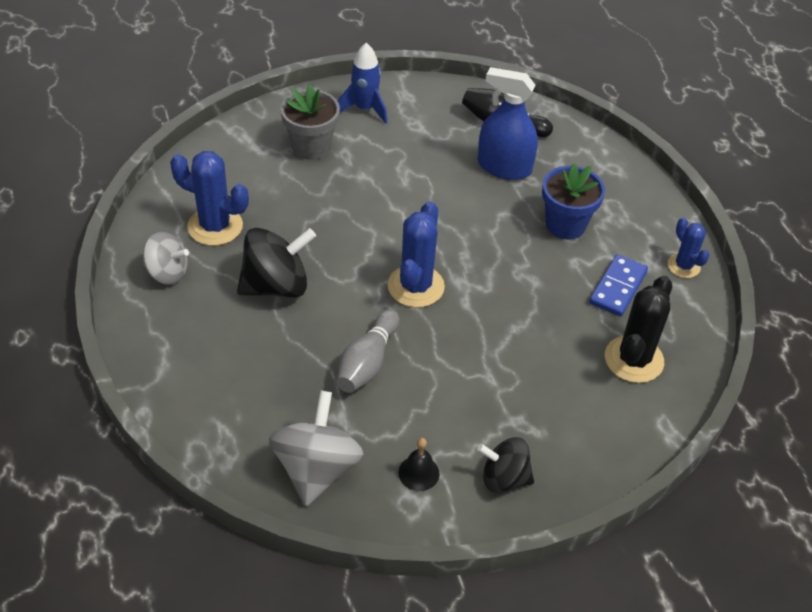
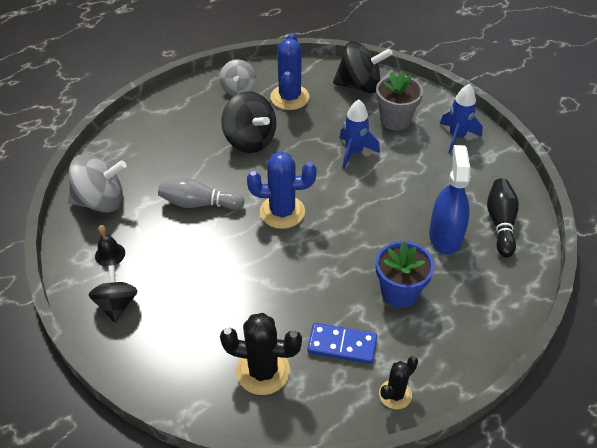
camera: 75 degrees right, 0 degrees up
blue cactus [668,217,709,278] -> black cactus [379,356,418,409]
none -> black spinning top [333,41,392,93]
none -> blue rocket [340,100,380,169]

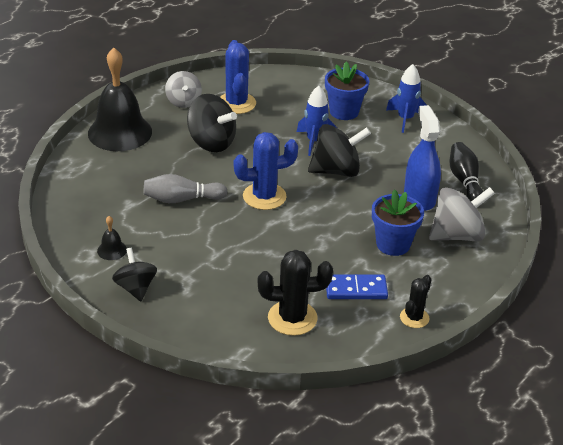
camera: 15 degrees left, 10 degrees down
grey spinning top [68,154,127,213] -> grey spinning top moved to [429,187,495,241]
black spinning top [333,41,392,93] -> black spinning top moved to [308,124,371,177]
grey flower pot [376,70,423,131] -> blue flower pot [325,61,369,120]
none -> black bell [88,48,152,151]

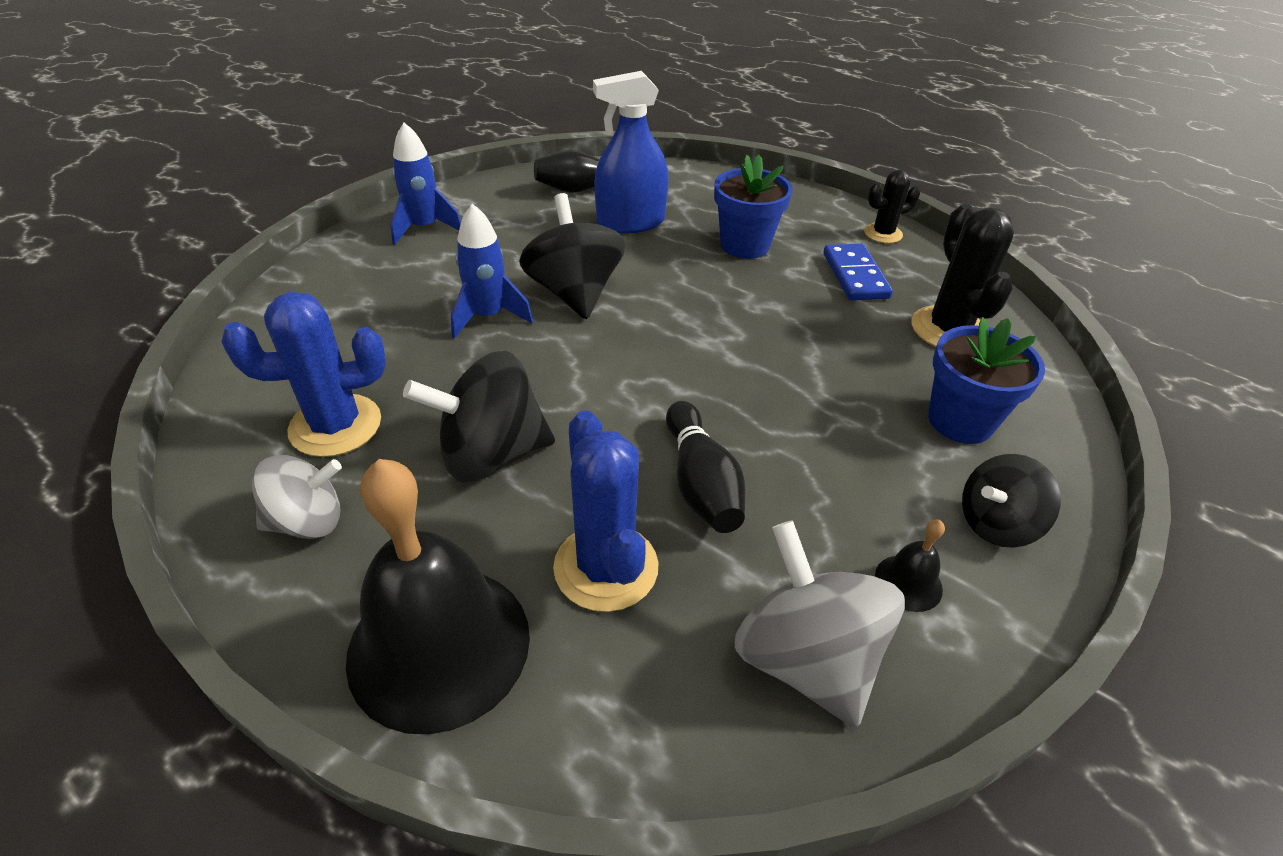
camera: 95 degrees left, 5 degrees up
grey bowling pin [144,174,228,203] -> black bowling pin [666,401,745,533]
black spinning top [187,94,237,152] -> black spinning top turned 135 degrees counterclockwise [403,351,555,483]
blue cactus [234,132,298,210] -> blue cactus moved to [553,410,658,612]
blue flower pot [325,61,369,120] -> blue flower pot moved to [928,317,1045,444]
black cactus [400,275,432,328] -> black cactus turned 45 degrees counterclockwise [864,170,920,243]
grey spinning top [429,187,495,241] -> grey spinning top moved to [734,520,905,728]

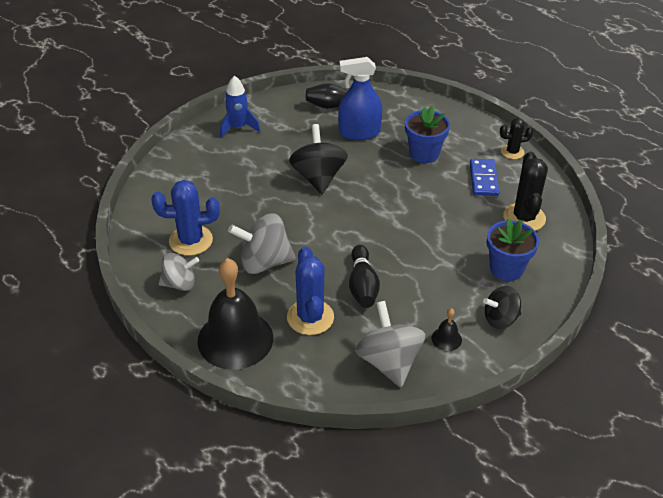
camera: 10 degrees right, 0 degrees up
black spinning top [403,351,555,483] -> grey spinning top [228,214,296,274]
blue rocket [451,204,533,339] -> none

